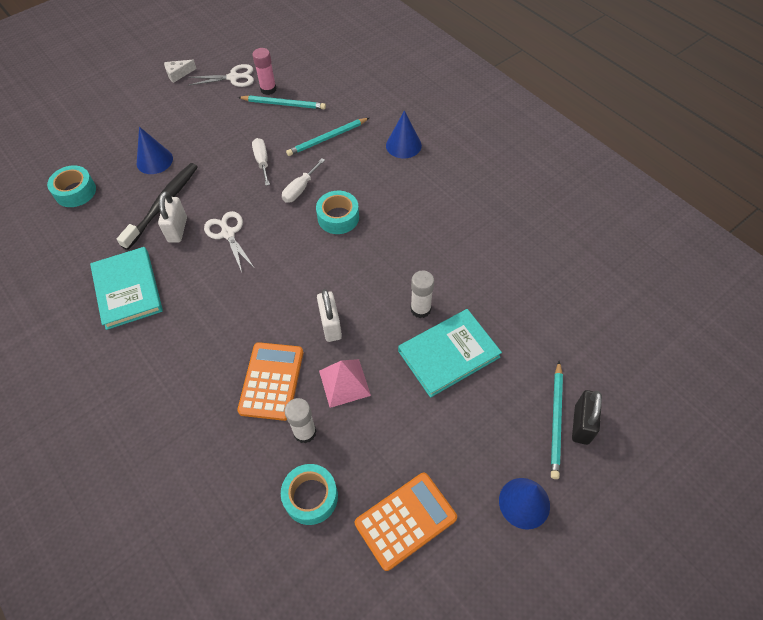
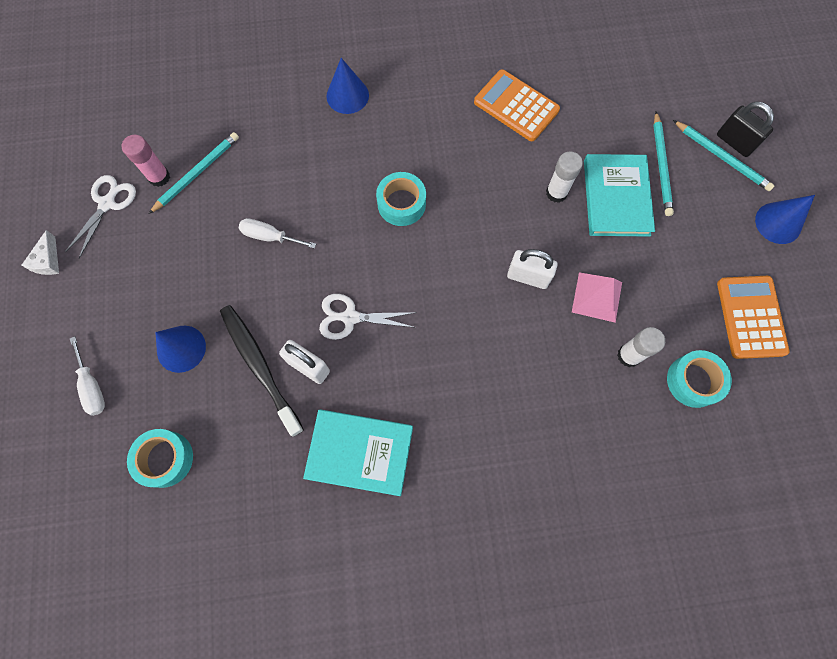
camera: 60 degrees left, 15 degrees up
orange calculator [237,342,303,421] -> orange calculator moved to [474,69,560,141]
white screwdriver [282,158,325,203] -> white screwdriver moved to [70,336,105,416]
turquoise pencil [286,118,369,156] -> turquoise pencil moved to [653,111,674,216]

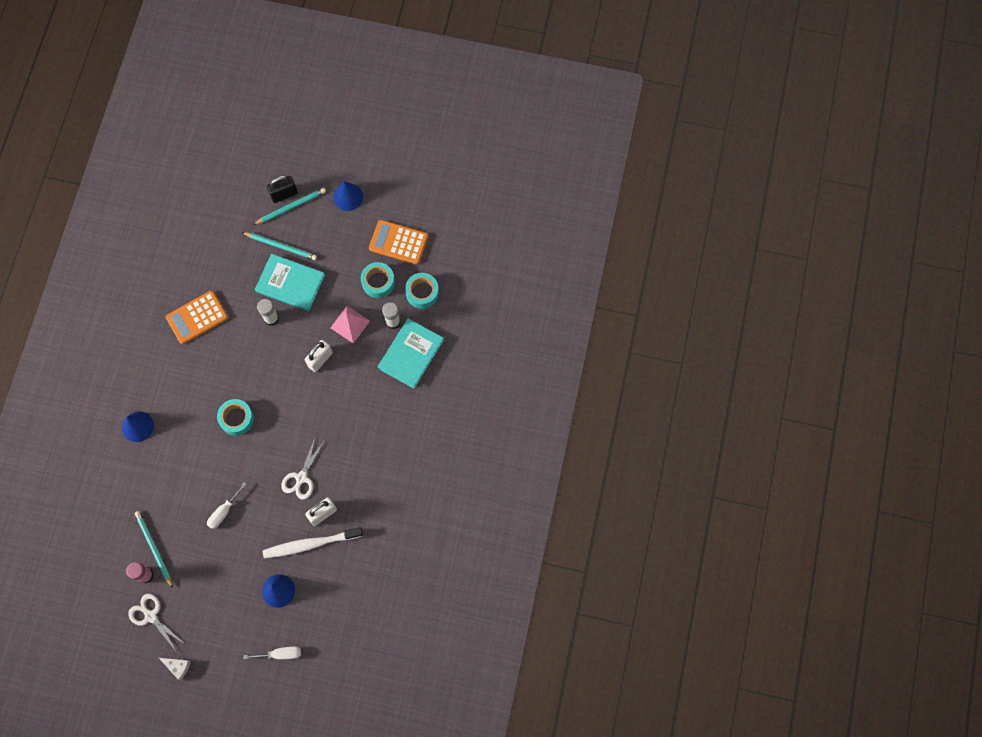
camera: 70 degrees left, 0 degrees up
turquoise tape [127,429,193,488] -> turquoise tape moved to [361,262,395,298]
black toothbrush [220,305,304,437] -> white toothbrush [263,527,363,559]
turquoise book [303,409,413,496] -> turquoise book moved to [378,319,444,389]

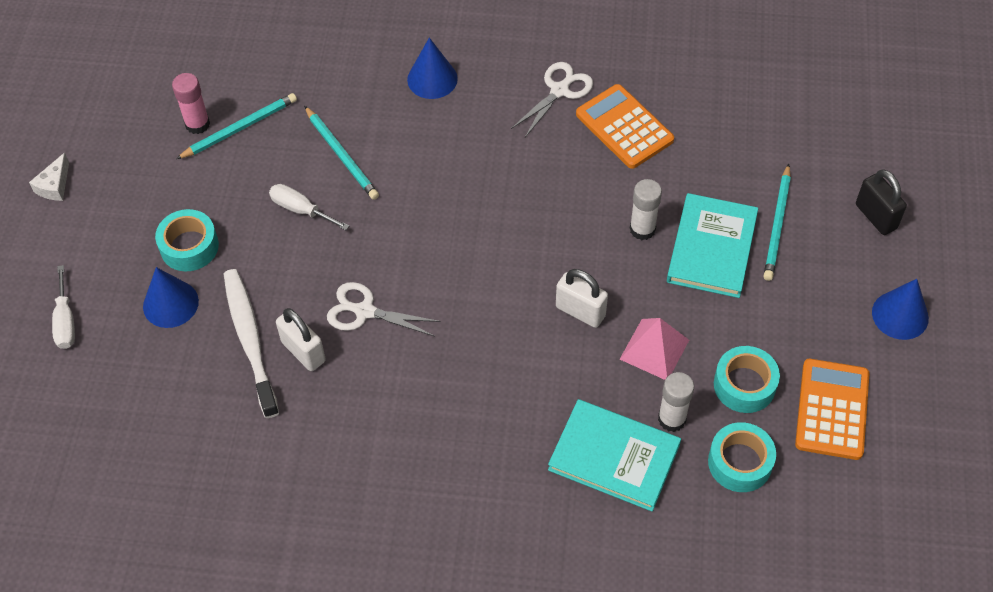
camera: 85 degrees right, 15 degrees down
white scissors [128,594,185,652] -> white scissors moved to [511,62,593,137]
turquoise tape [217,399,254,436] -> turquoise tape moved to [155,209,219,271]
turquoise pencil [253,188,326,225] -> turquoise pencil moved to [304,106,379,200]

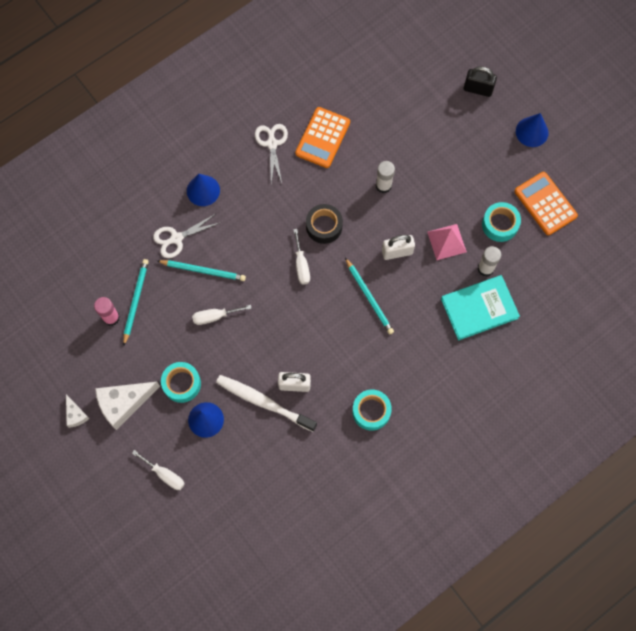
camera: 45 degrees left, 15 degrees up
white scissors [327,282,441,337] -> white scissors moved to [153,214,219,258]
orange calculator [576,84,674,169] -> orange calculator turned 75 degrees counterclockwise [295,107,350,168]
turquoise book [667,193,758,298] -> none
turquoise tape [708,422,776,492] -> turquoise tape moved to [352,390,392,431]
turquoise pencil [763,163,791,281] -> turquoise pencil moved to [345,257,394,334]
none -> white cheese [95,382,160,430]
none -> white screwdriver [293,229,310,285]
none -> black tape [306,204,343,244]

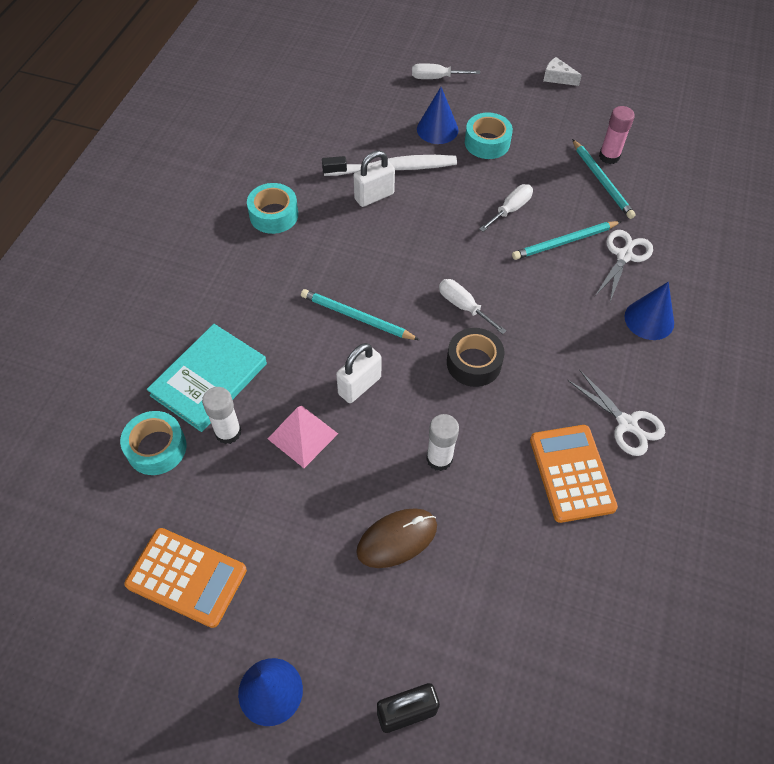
camera: 145 degrees right, 15 degrees down
white cheese [95,382,160,430] -> none
turquoise tape [482,202,521,242] -> turquoise tape moved to [120,411,187,475]
none -> brown mouse [356,508,437,568]

